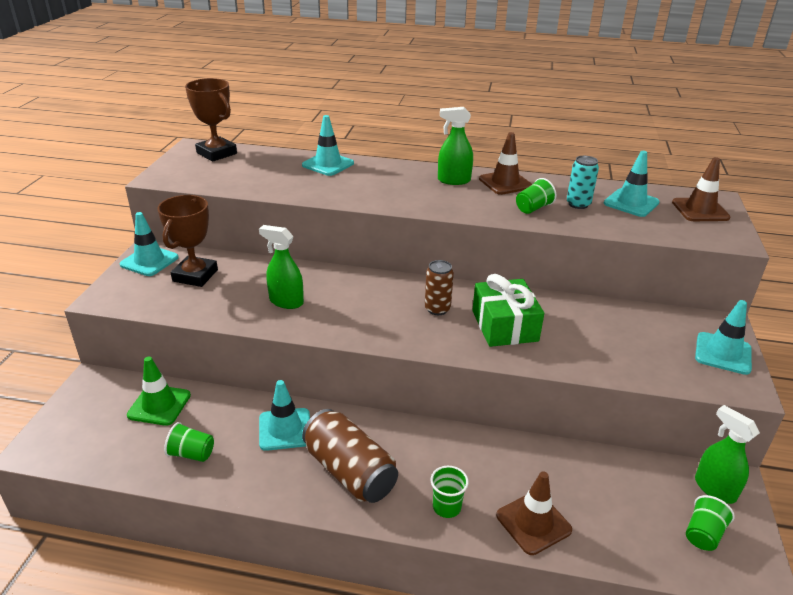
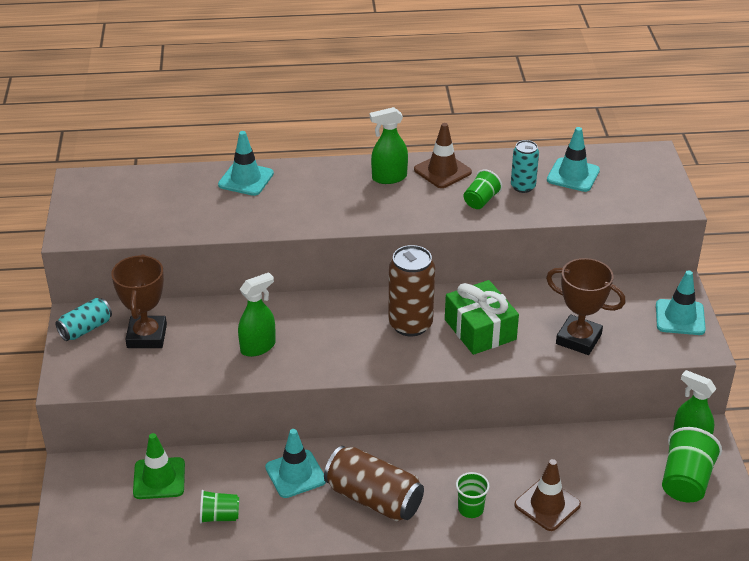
camera: 15 degrees left, 5 degrees up
turquoise traffic cone [120,212,179,276] -> turquoise can [55,298,112,341]
brown trophy [185,78,237,162] -> brown trophy moved to [546,258,626,355]
green spray bottle [259,225,304,309] -> green spray bottle turned 135 degrees clockwise [238,272,276,357]
brown can [425,260,454,315] -> brown can [388,245,435,336], size x1.68
brown traffic cone [672,157,731,221] -> none
green cup [686,495,735,551] -> green cup [662,427,722,502], size x1.65

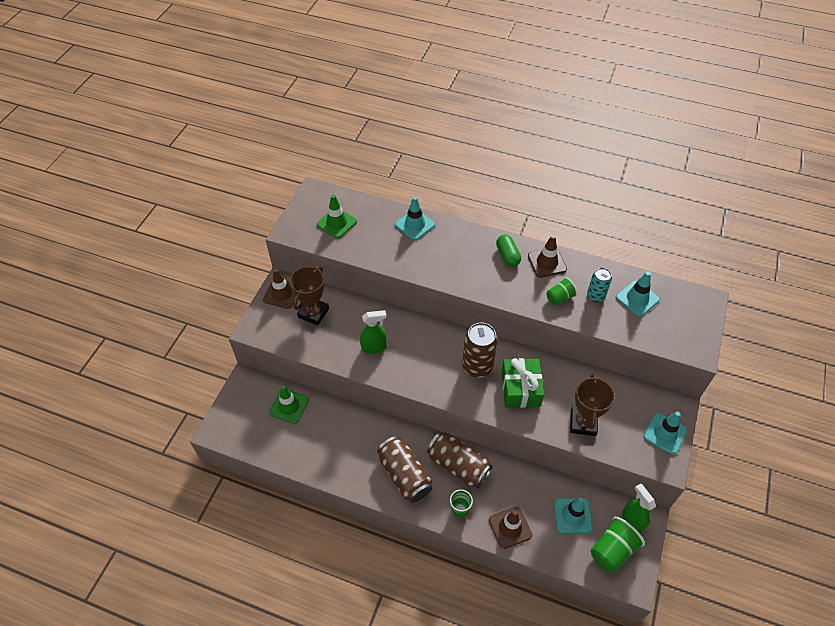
camera: 25 degrees right, 15 degrees up
turquoise can [55,298,112,341] -> brown traffic cone [263,269,296,309]
green cup [200,490,239,524] -> none
turquoise traffic cone [265,429,326,498] -> turquoise traffic cone moved to [554,498,593,533]
green spray bottle [370,107,408,184] -> green capsule [496,235,521,267]
brown trophy [546,258,626,355] -> brown trophy turned 45 degrees clockwise [570,373,615,436]
none -> green traffic cone [317,195,357,239]
none -> brown can [427,432,493,488]

